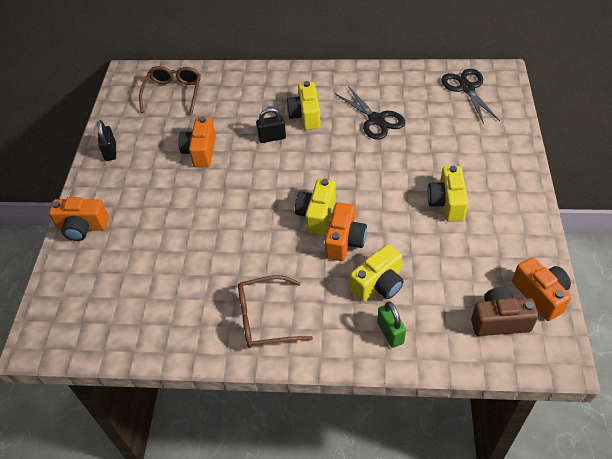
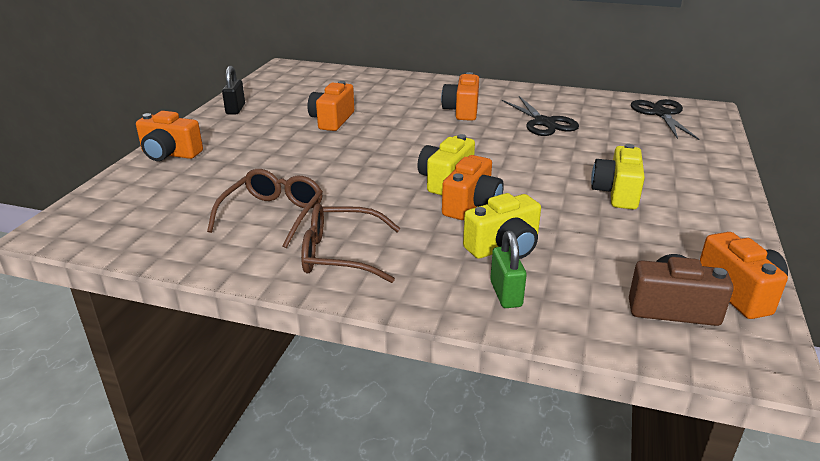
camera: 10 degrees right, 20 degrees down
brown glasses [139,66,201,115] -> brown glasses moved to [207,169,323,248]
black padlock [256,108,286,143] -> none
yellow camera [287,81,321,130] -> orange camera [441,72,479,121]

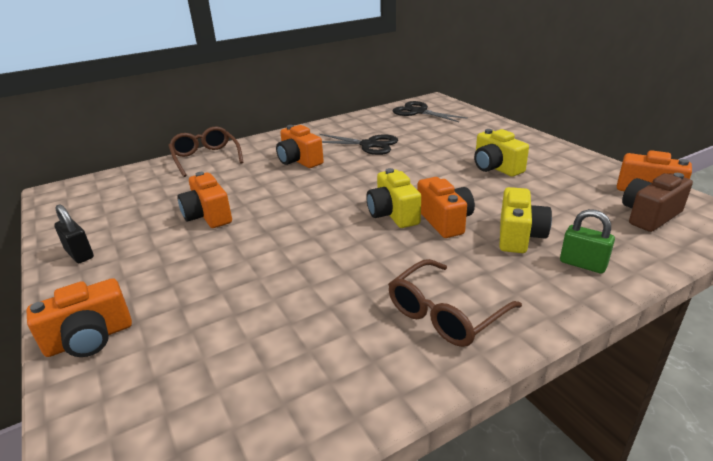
camera: 45 degrees left, 0 degrees up
brown glasses [207,169,323,248] -> brown glasses moved to [168,126,243,177]

